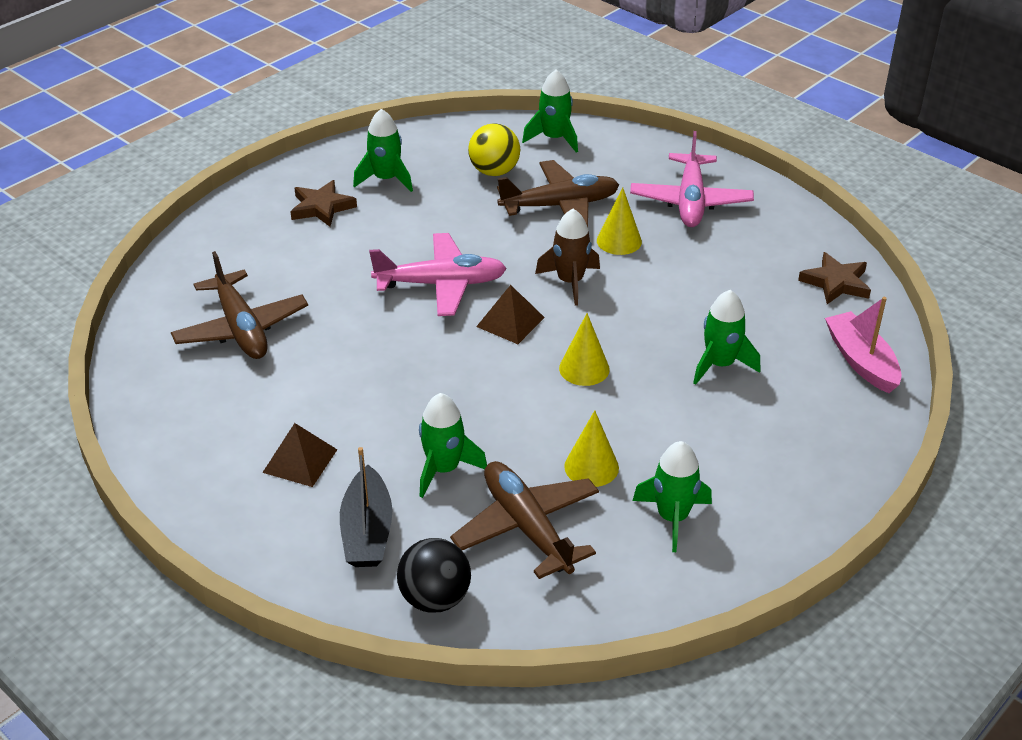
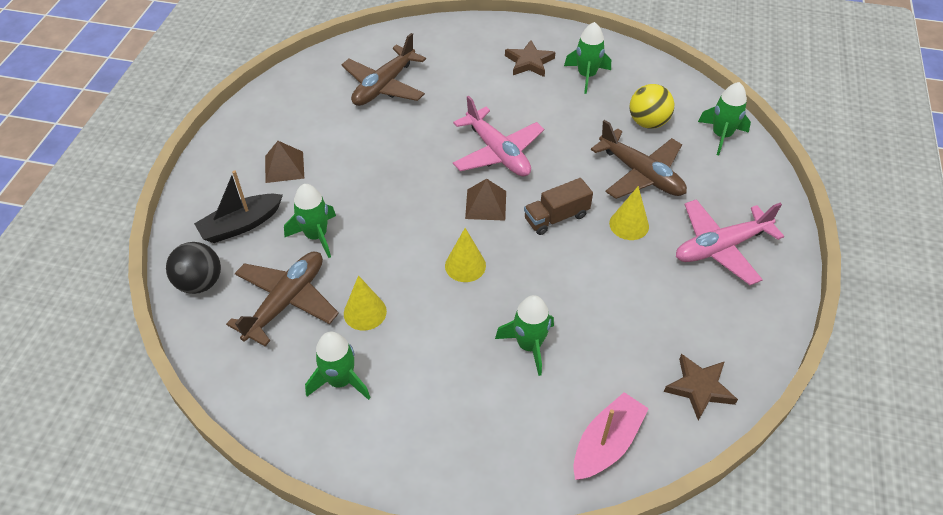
camera: 60 degrees right, 10 degrees up
brown rocket [535,209,600,306] -> brown truck [524,178,593,235]

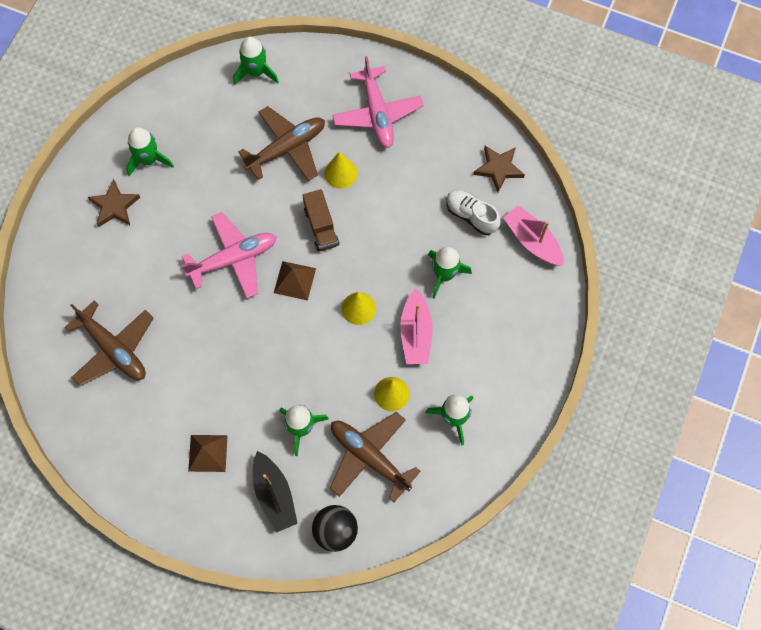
camera: 80 degrees left, 20 degrees up
yellow ball [629,84,674,129] -> none
none -> pink boat [400,289,433,364]
none -> white shoe [446,190,501,235]

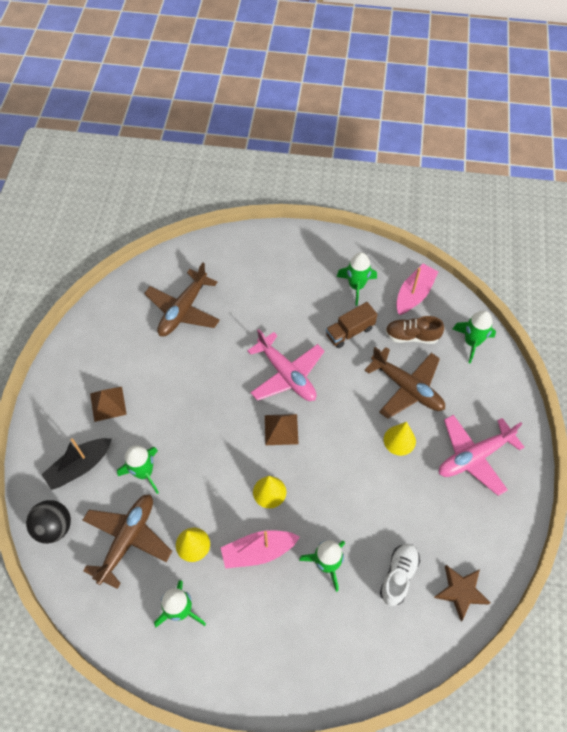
camera: 75 degrees right, 10 degrees down
brown star [88,179,141,227] -> none
brown truck [302,189,339,251] -> brown truck moved to [326,302,377,348]
pink boat [503,205,564,266] -> pink boat moved to [396,264,439,315]
none -> brown shoe [385,316,444,344]

